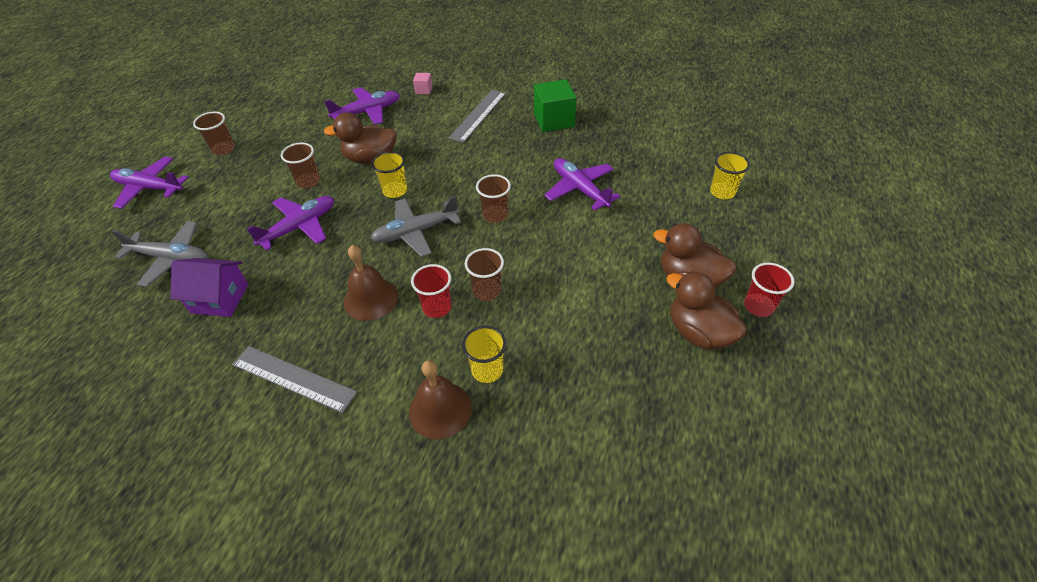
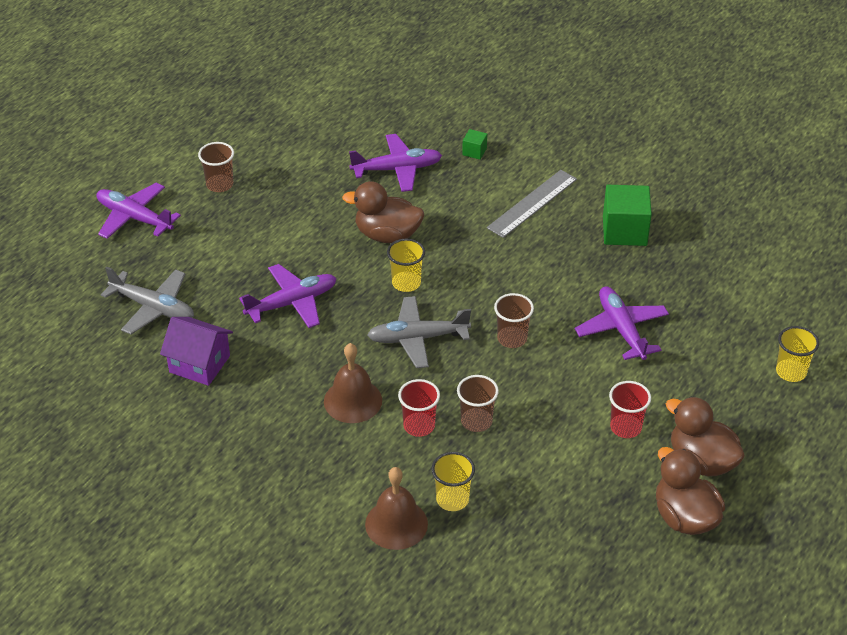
camera: 15 degrees right, 5 degrees down
grey ruler [232,346,357,413] -> none
brown cup [281,142,320,188] -> none
pink cube [413,73,433,94] -> green cube [462,129,487,160]
red cup [744,262,794,317] -> red cup moved to [609,381,651,438]

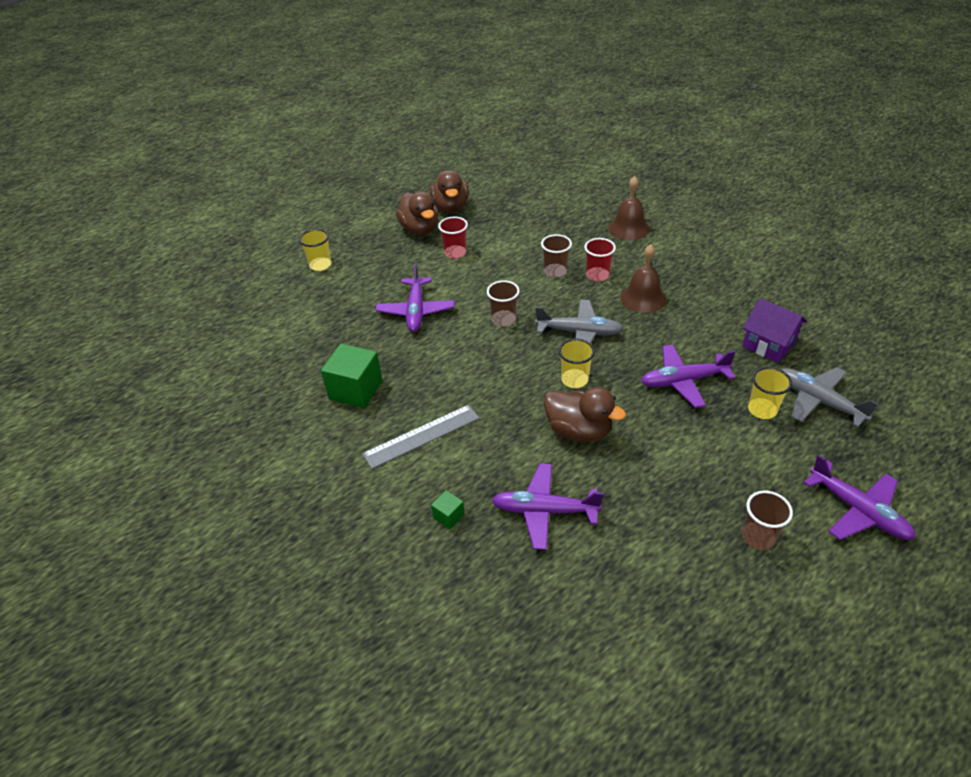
camera: 160 degrees left, 0 degrees up
yellow cup [431,452,475,511] -> yellow cup moved to [748,367,792,419]

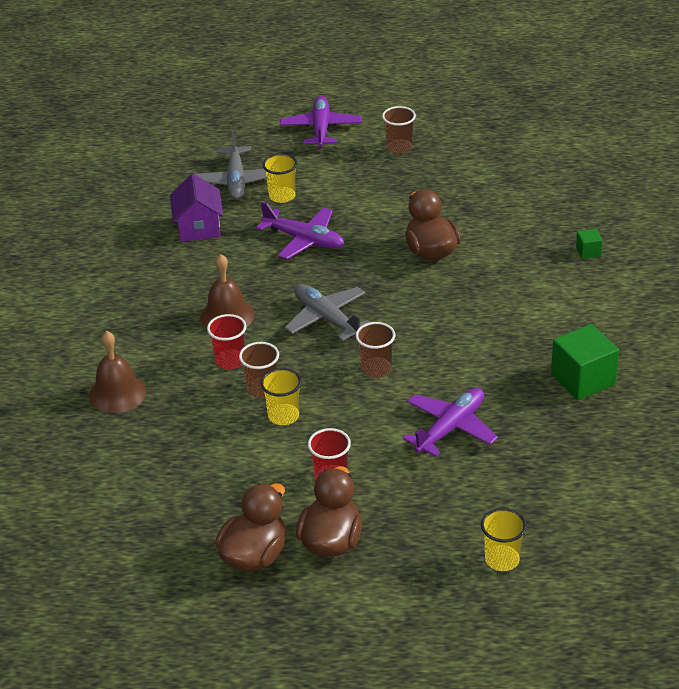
camera: 140 degrees left, 5 degrees down
grey ruler [362,405,480,469] -> none
purple plane [492,464,603,550] -> none
yellow cup [558,338,595,388] -> yellow cup moved to [260,368,302,425]

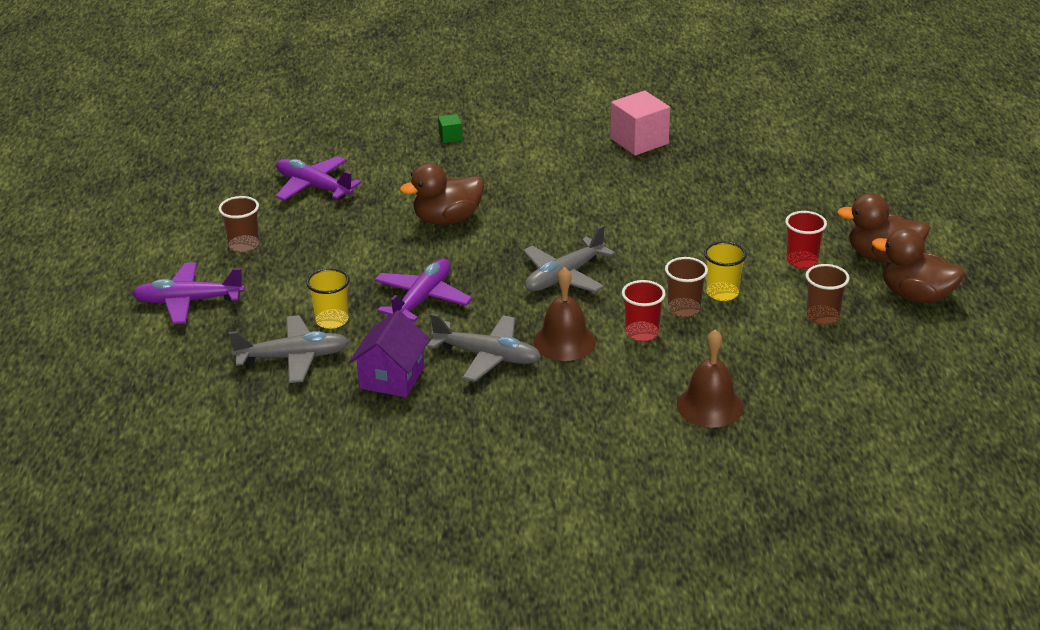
camera: 95 degrees left, 5 degrees down
purple house [170,174,223,242] -> purple house turned 60 degrees counterclockwise [349,310,430,397]
brown cup [355,322,395,378] -> brown cup moved to [805,264,850,325]
purple plane [403,388,498,457] -> purple plane moved to [275,156,361,201]
yellow cup [481,508,527,571] -> none
green cube [551,324,619,400] -> pink cube [610,91,670,155]
none -> grey plane [427,313,541,382]

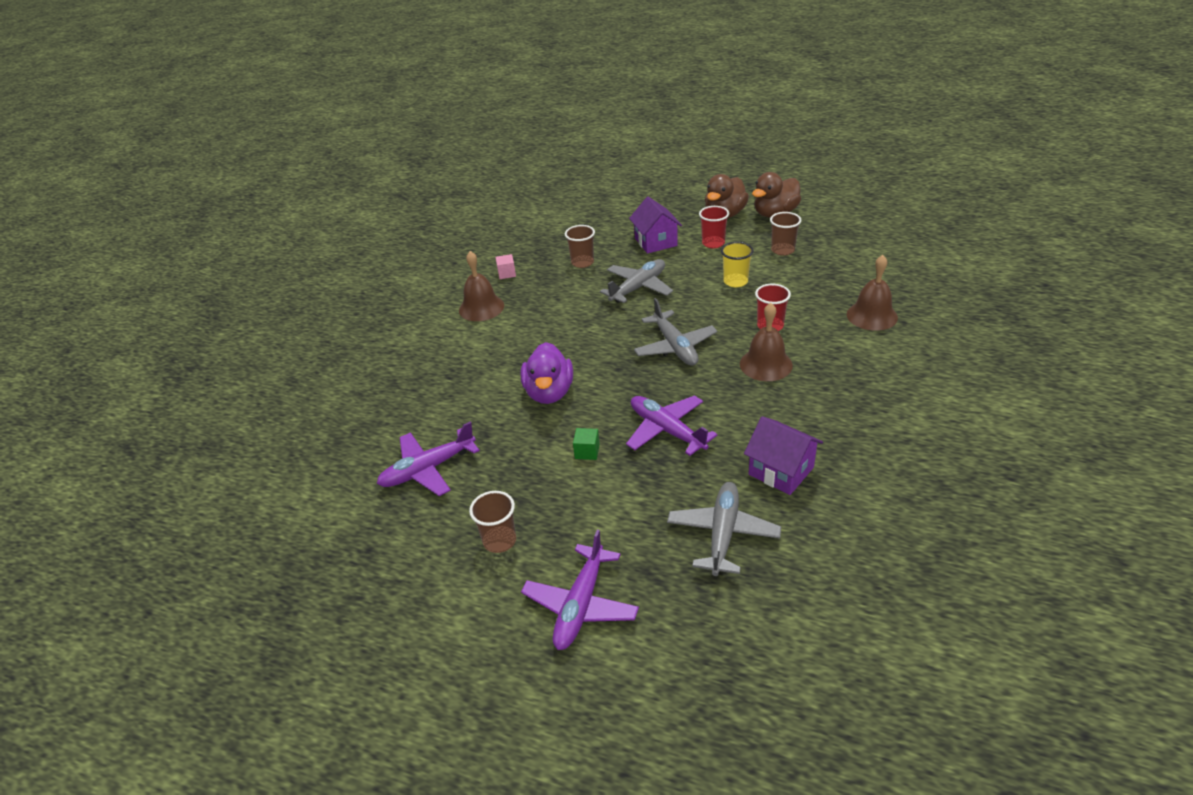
camera: 65 degrees left, 5 degrees up
yellow cup [306,268,350,329] -> none
brown duck [400,163,484,225] -> purple duck [521,342,573,404]
grey plane [427,313,541,382] -> grey plane moved to [600,259,673,303]
green cube [438,114,462,143] -> green cube moved to [573,428,600,460]
pink cube [610,91,670,155] -> pink cube [495,254,516,279], size x0.48
brown cup [665,257,708,317] -> brown cup moved to [565,225,595,268]
none -> brown bell [459,251,504,321]
none -> purple house [629,197,682,254]

